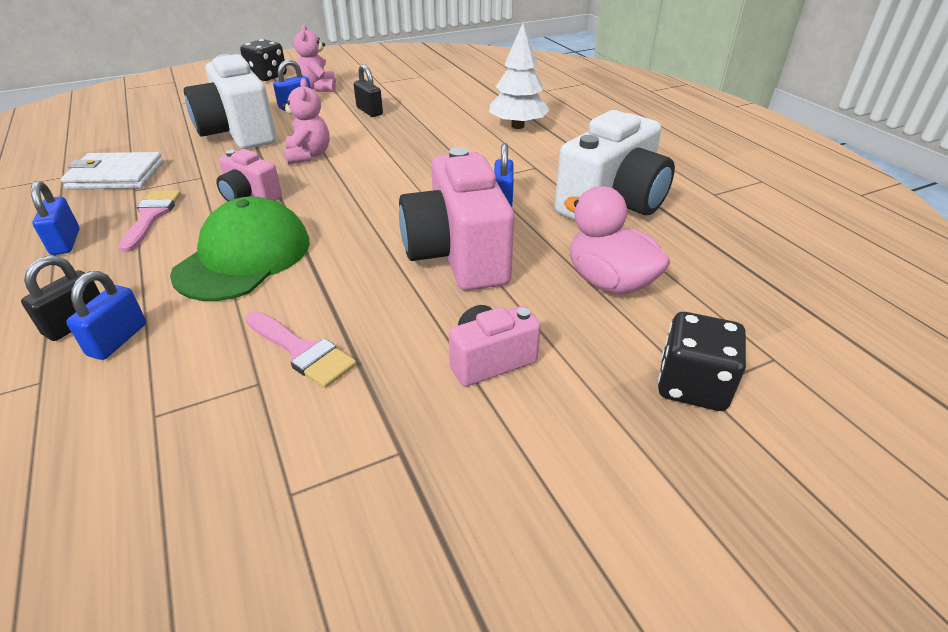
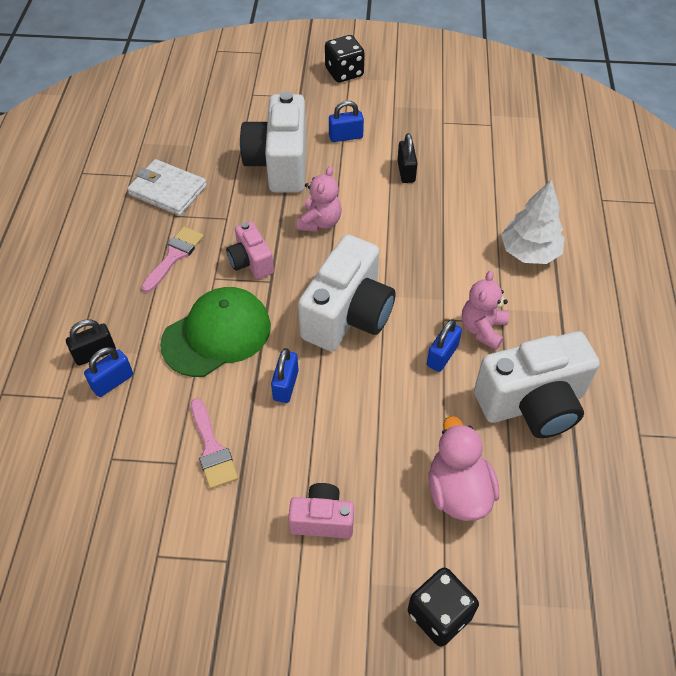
camera: 30 degrees right, 15 degrees up
blue padlock [31,181,80,255] -> blue padlock moved to [271,348,299,403]
pink teddy bear [294,24,336,92] -> pink teddy bear moved to [462,270,509,350]
pink camera [399,147,514,291] -> none
none -> white camera [298,235,395,351]

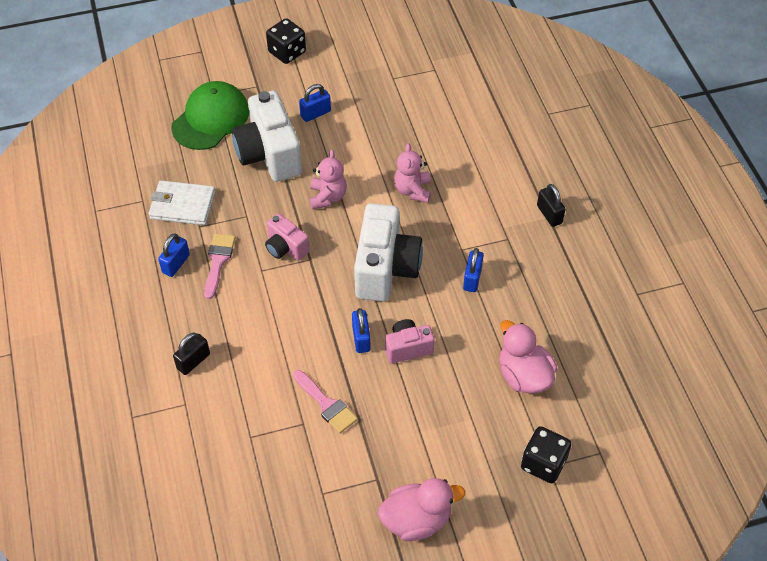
camera: 20 degrees left, 0 degrees up
blue padlock [84,347,133,397] -> blue padlock moved to [158,233,190,277]
green cap [160,287,271,377] -> green cap moved to [171,81,249,150]
pink camera [288,483,354,538] -> pink camera moved to [385,319,435,364]
black padlock [397,133,417,183] -> black padlock moved to [537,184,566,227]
pink teddy bear [462,270,509,350] -> pink teddy bear moved to [394,143,431,203]
white camera [474,331,600,438] -> none
white tree [501,179,565,264] -> none
none -> pink duck [378,478,465,541]

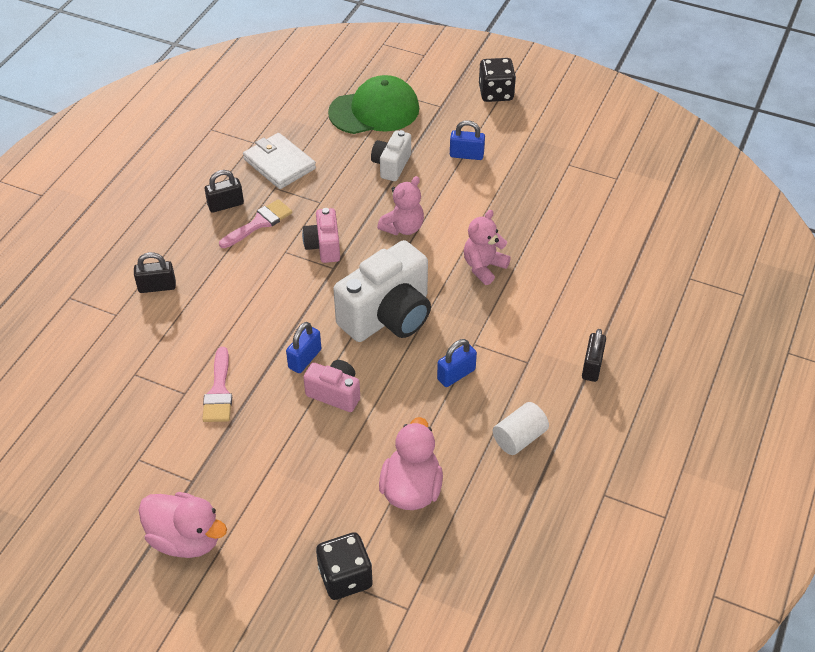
camera: 40 degrees right, 5 degrees down
blue padlock [158,233,190,277] -> black padlock [205,170,244,213]
white camera [232,91,302,182] -> white camera [371,130,411,181], size x0.53
none -> white cylinder [493,402,549,455]

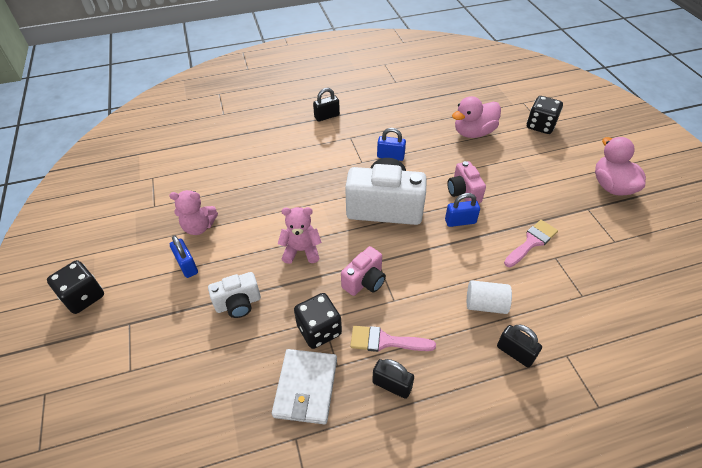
camera: 130 degrees left, 0 degrees up
green cap [328,75,419,134] -> none
pink teddy bear [464,210,511,285] -> pink teddy bear moved to [169,190,218,235]
white cylinder [493,402,549,455] -> white cylinder moved to [467,280,512,314]
none -> black dice [294,293,342,349]

